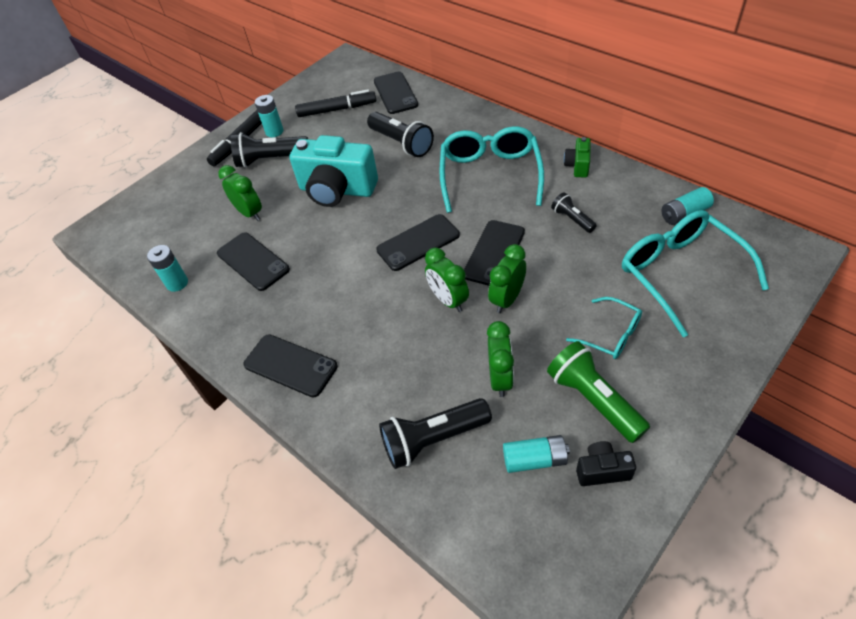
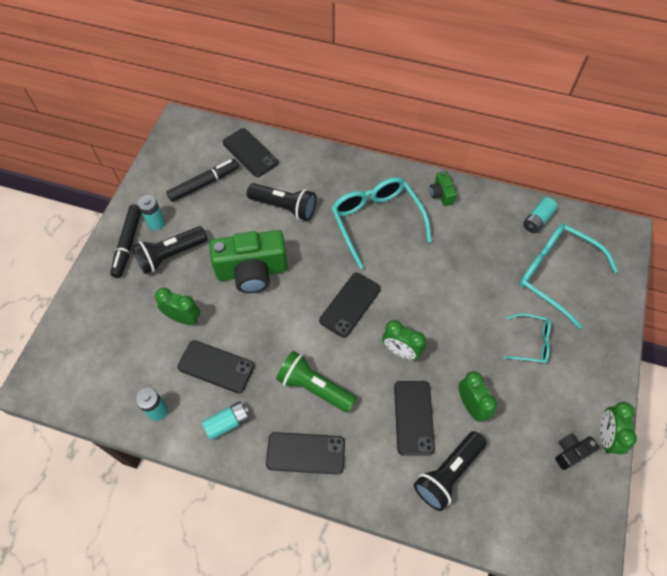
camera: 30 degrees left, 10 degrees up
turquoise camera [289,135,378,207] -> green camera [209,230,288,293]
black phone [464,220,525,286] -> black phone moved to [394,381,435,456]
green clock [488,244,526,313] -> green clock moved to [600,402,637,454]
turquoise battery [503,435,570,473] -> turquoise battery moved to [202,401,249,440]
green flashlight [547,341,650,443] -> green flashlight moved to [276,351,357,413]
black flashlight [551,193,597,233] -> none

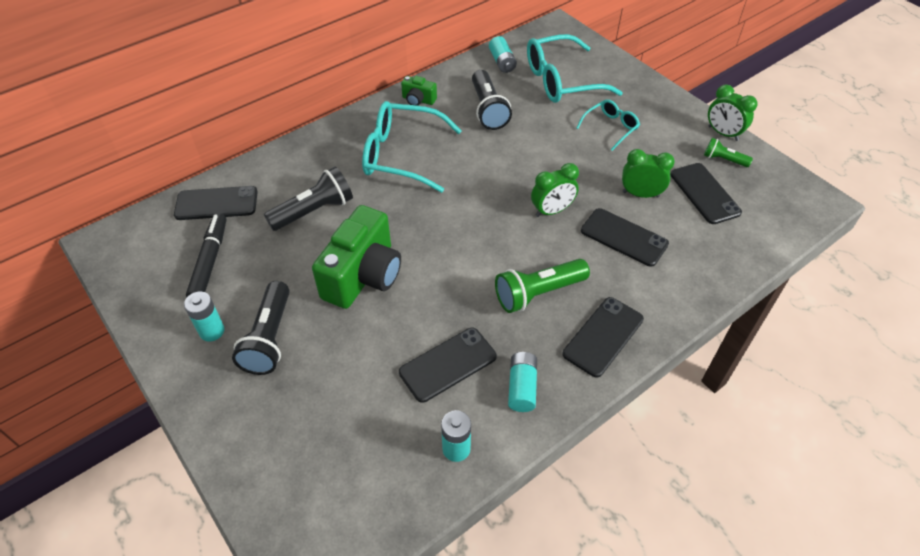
camera: 55 degrees left, 10 degrees down
black marker [110,204,141,278] -> none
green clock [155,288,200,325] -> none
black phone [319,273,381,338] -> black phone moved to [670,163,742,224]
black flashlight [414,431,486,511] -> black flashlight moved to [472,70,512,130]
black camera [555,433,599,470] -> green flashlight [704,138,753,167]

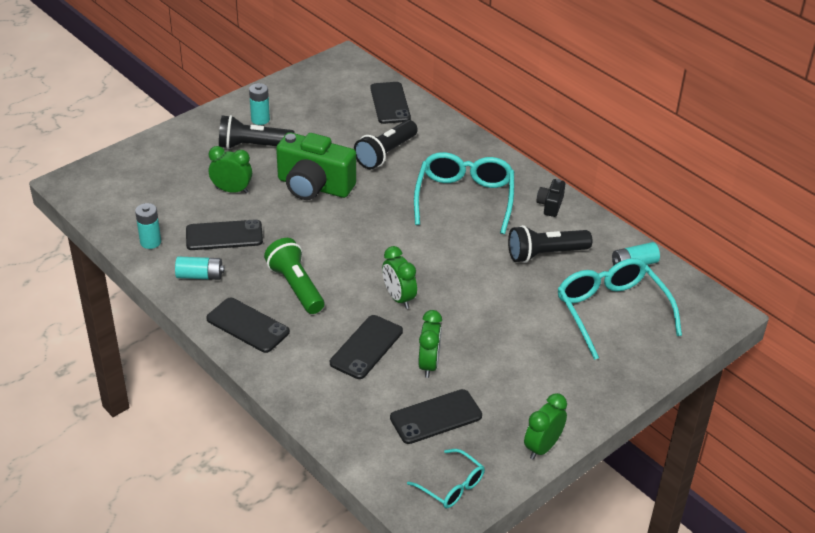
camera: 85 degrees right, 10 degrees down
black marker [186,213,226,297] -> none
black flashlight [264,167,353,231] -> black flashlight turned 75 degrees clockwise [354,120,418,169]
black phone [399,328,497,403] -> black phone turned 60 degrees counterclockwise [186,219,263,250]
green camera [401,76,437,106] -> black camera [537,179,566,217]
turquoise glasses [576,99,640,151] -> turquoise glasses moved to [407,449,485,508]
green flashlight [704,138,753,167] -> none
none -> green clock [209,146,252,193]

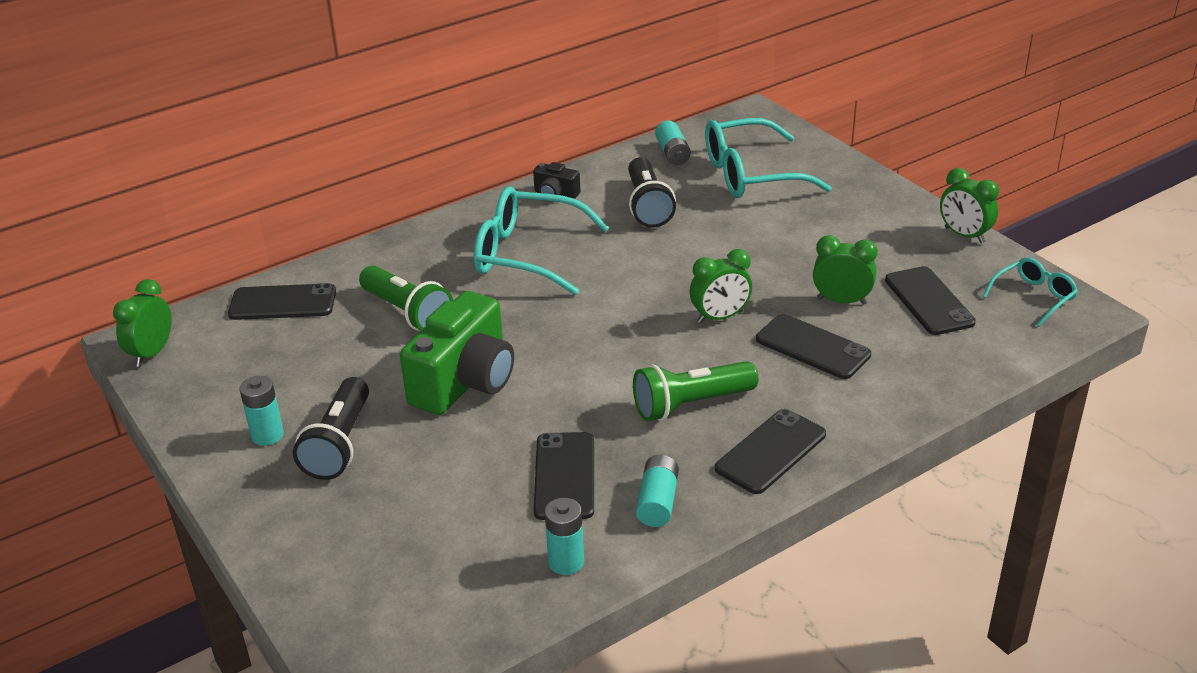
camera: 80 degrees left, 5 degrees down
green clock [209,146,252,193] -> green clock moved to [113,279,172,367]
black flashlight [354,120,418,169] -> green flashlight [359,265,453,331]

